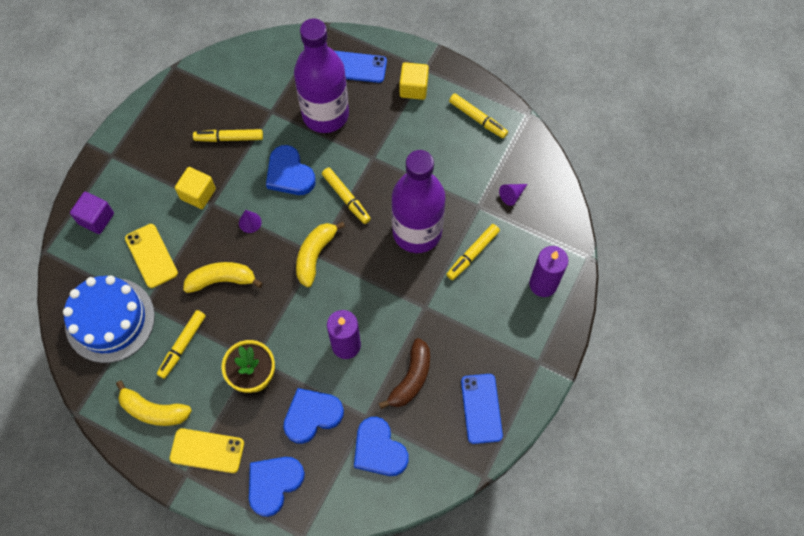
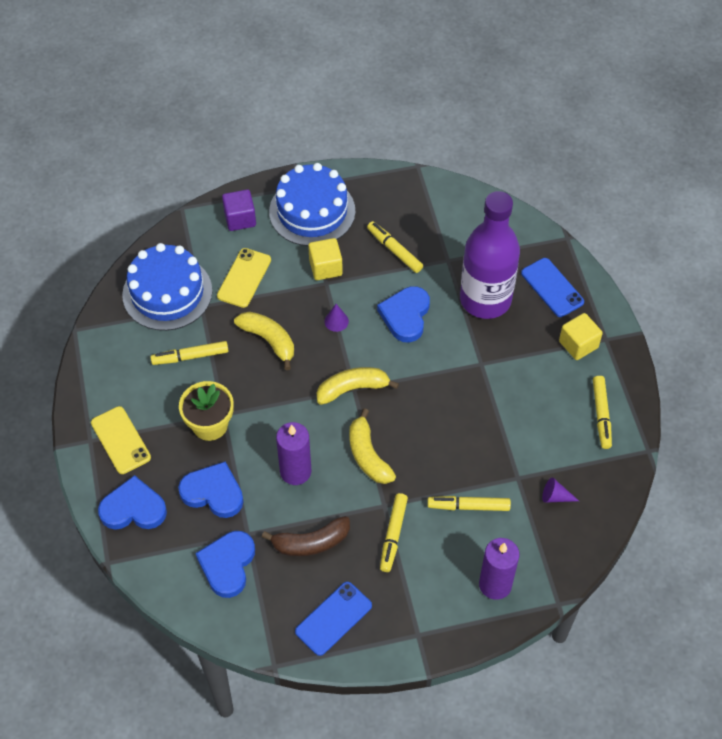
camera: 50 degrees right, 10 degrees down
yellow banana [116,381,192,426] -> yellow banana moved to [349,408,396,484]
yellow marker [322,167,371,224] -> yellow marker moved to [380,493,408,572]
purple bottle [391,150,446,253] -> none
none -> blue cake [269,163,355,246]

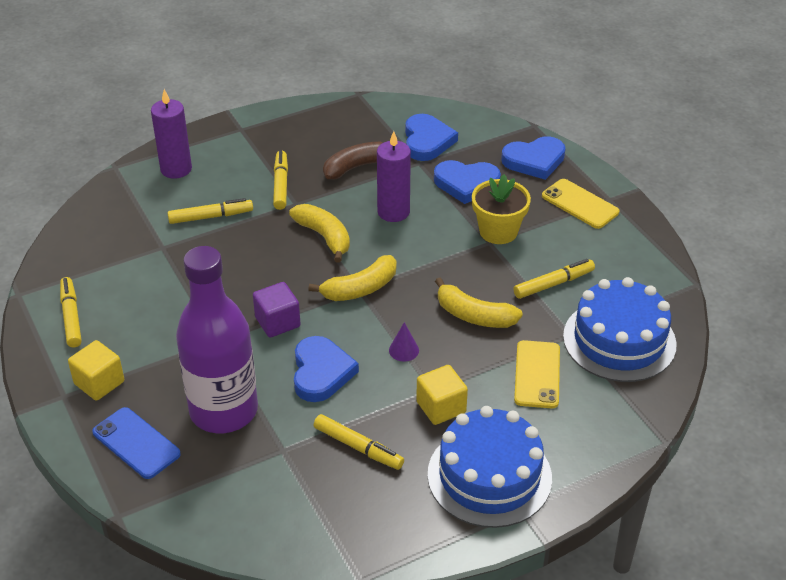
camera: 165 degrees right, 15 degrees down
purple cube [222,189,256,231] -> purple cube moved to [253,282,301,338]
blue phone [295,582,372,656] -> none
purple cone [542,477,579,503] -> none

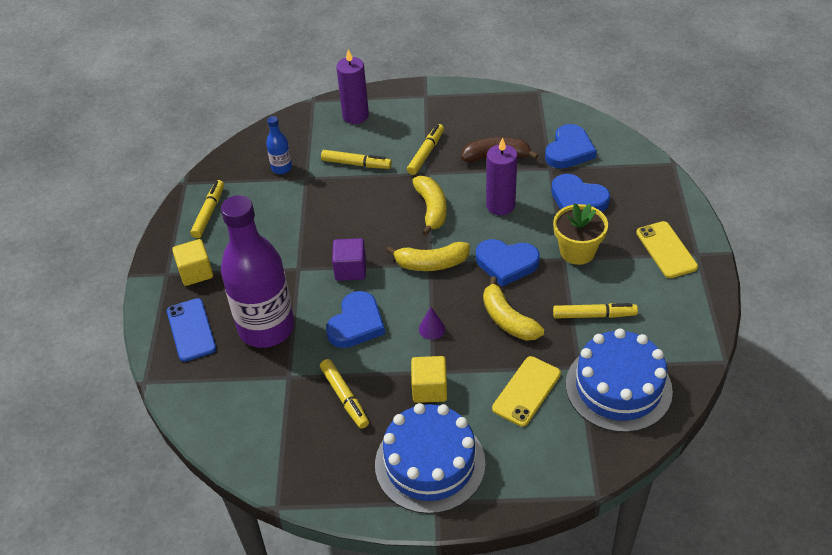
camera: 30 degrees right, 5 degrees up
blue heart [501,136,566,180] -> blue heart moved to [476,239,540,287]
none -> blue bottle [266,116,292,174]

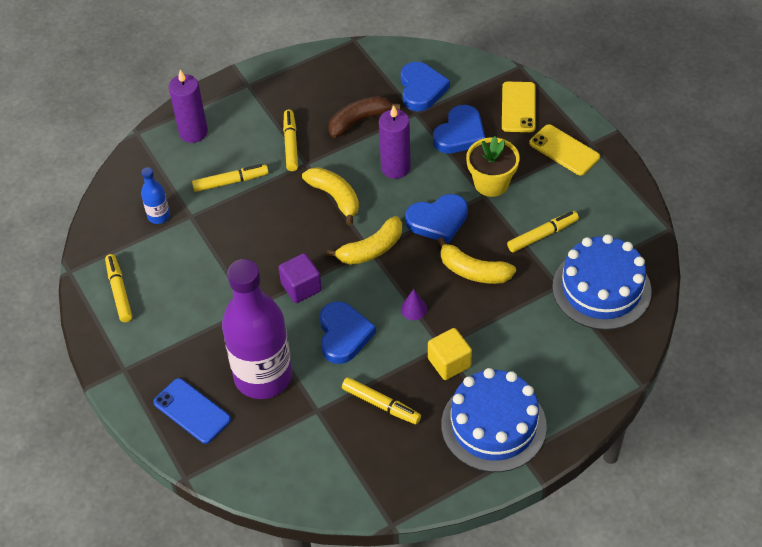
camera: 30 degrees left, 5 degrees up
yellow cube [172,239,213,286] -> none
yellow phone [492,356,561,427] -> yellow phone moved to [502,82,536,132]
blue heart [551,174,610,212] -> blue heart turned 60 degrees counterclockwise [433,105,485,153]

